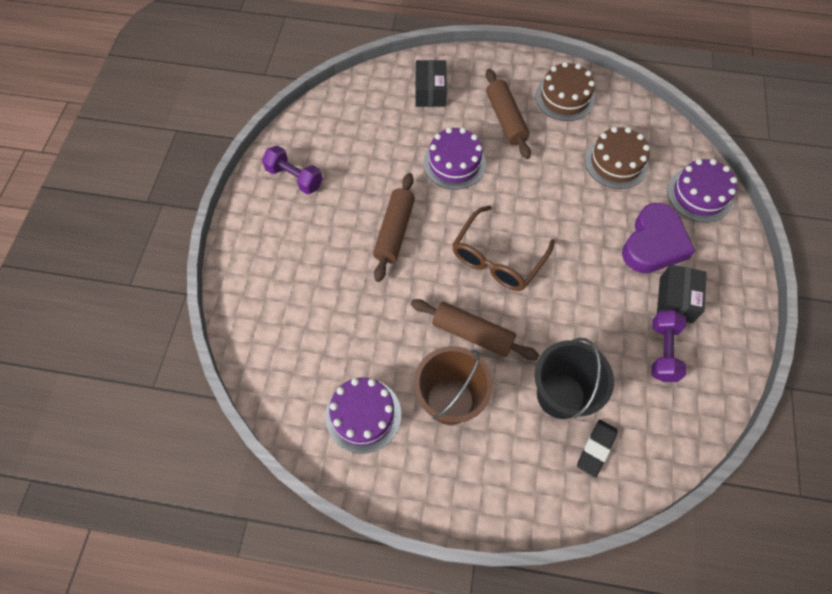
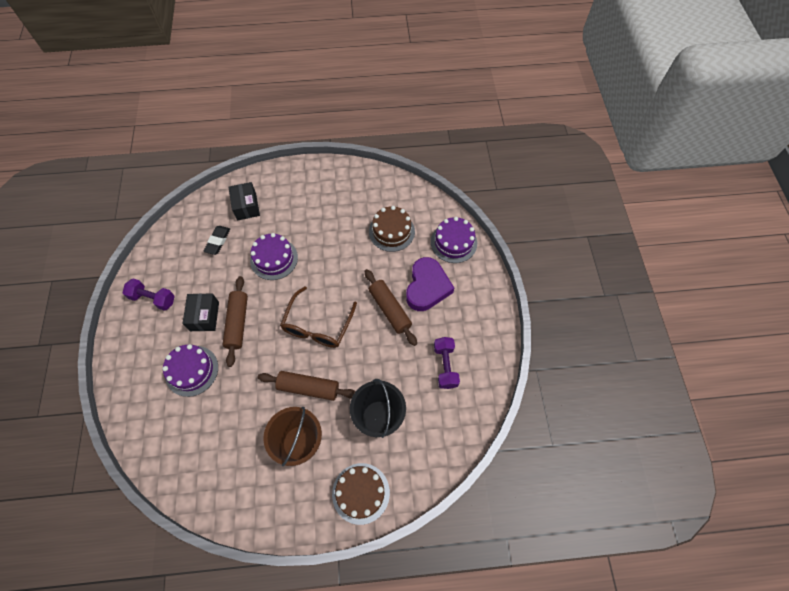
camera: 15 degrees left, 0 degrees up
purple cake [326,377,401,454] -> purple cake moved to [162,344,218,397]
brown rolling pin [485,69,531,159] -> brown rolling pin moved to [365,269,417,346]
brown cake [535,62,595,121] -> brown cake moved to [332,463,390,525]
black eraser [577,420,618,478] -> black eraser moved to [203,226,230,255]
black box [657,264,707,323] -> black box moved to [182,293,219,331]

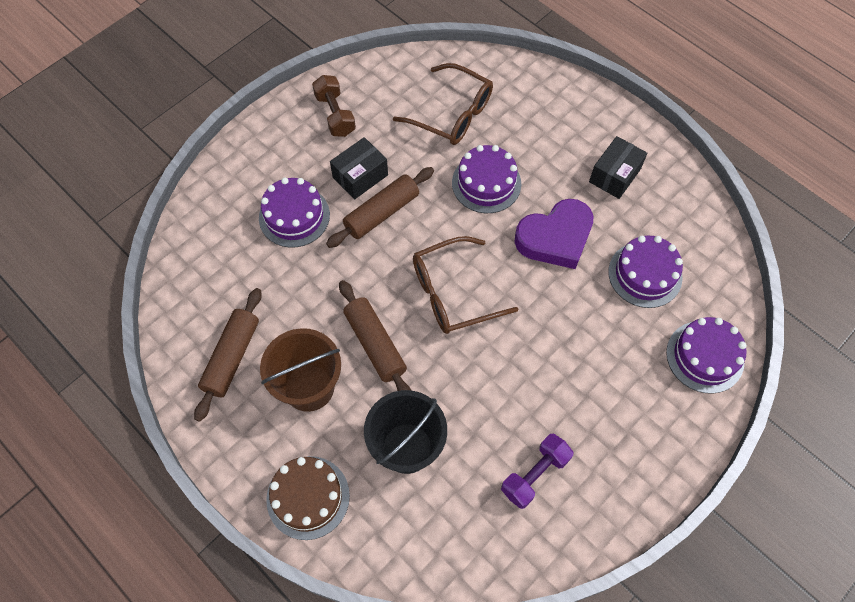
camera: 50 degrees right, 0 degrees up
purple dumbbell [123,278,175,311] -> brown dumbbell [312,75,356,137]
black eraser [203,226,230,255] -> brown glasses [393,63,493,145]
black box [229,182,260,221] -> black box moved to [589,136,647,199]
brown rolling pin [365,269,417,346] -> brown rolling pin moved to [194,288,262,422]
brown cake [369,206,415,252] -> purple cake [608,236,683,308]
purple heart [406,257,454,311] -> purple heart moved to [514,199,594,269]

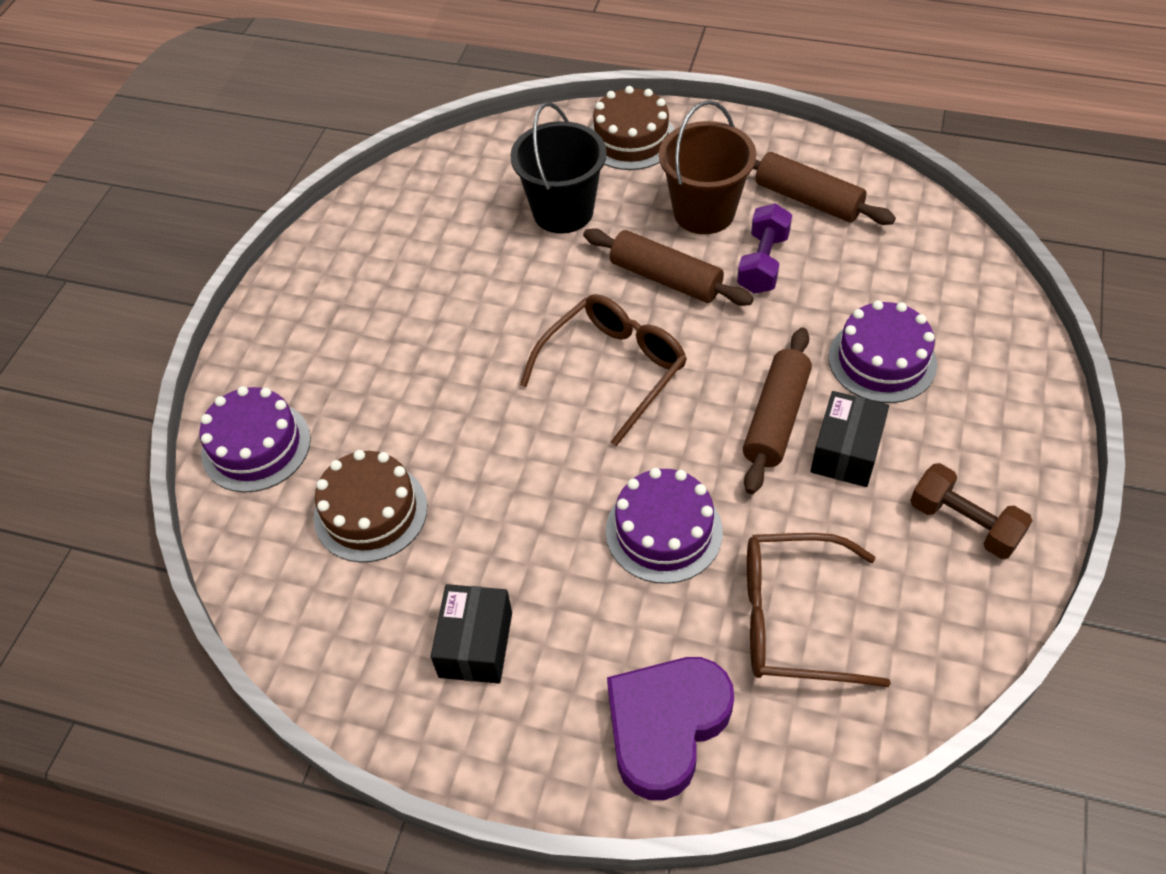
camera: 155 degrees right, 10 degrees down
brown rolling pin [194,288,262,422] -> brown rolling pin turned 45 degrees counterclockwise [753,152,896,225]
purple dumbbell [501,434,573,509] -> purple dumbbell moved to [737,203,792,294]
purple heart [514,199,594,269] -> purple heart moved to [607,657,734,800]
purple cake [608,236,683,308] -> brown cake [314,450,427,563]

